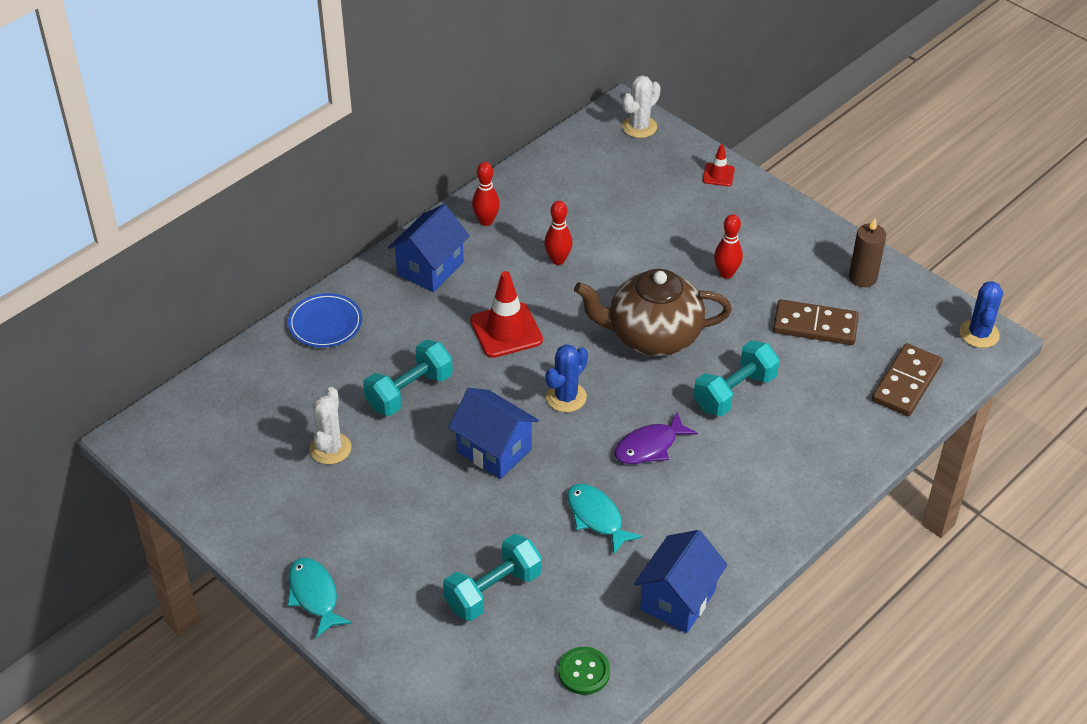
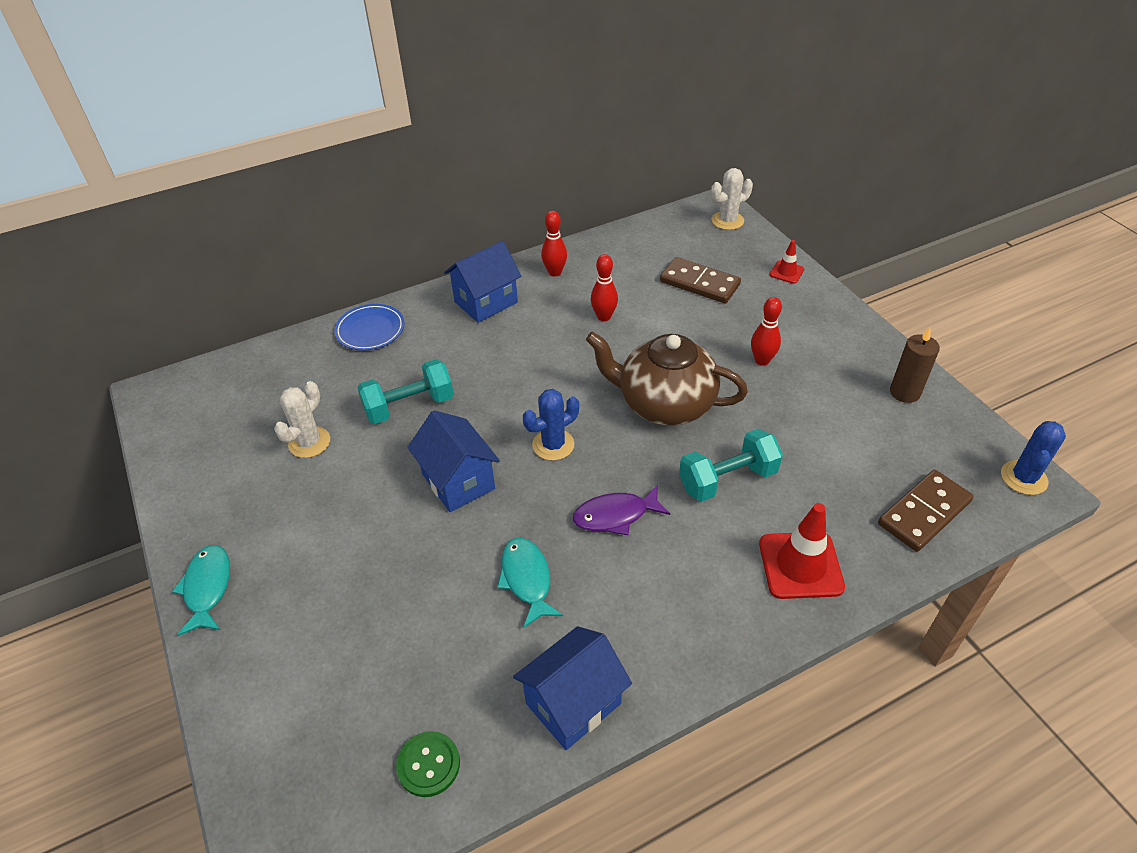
camera: 20 degrees right, 0 degrees up
turquoise dumbbell [443,534,542,621] -> none
red traffic cone [470,271,543,358] -> red traffic cone moved to [759,503,845,599]
brown domino [773,299,859,345] -> brown domino moved to [660,257,741,303]

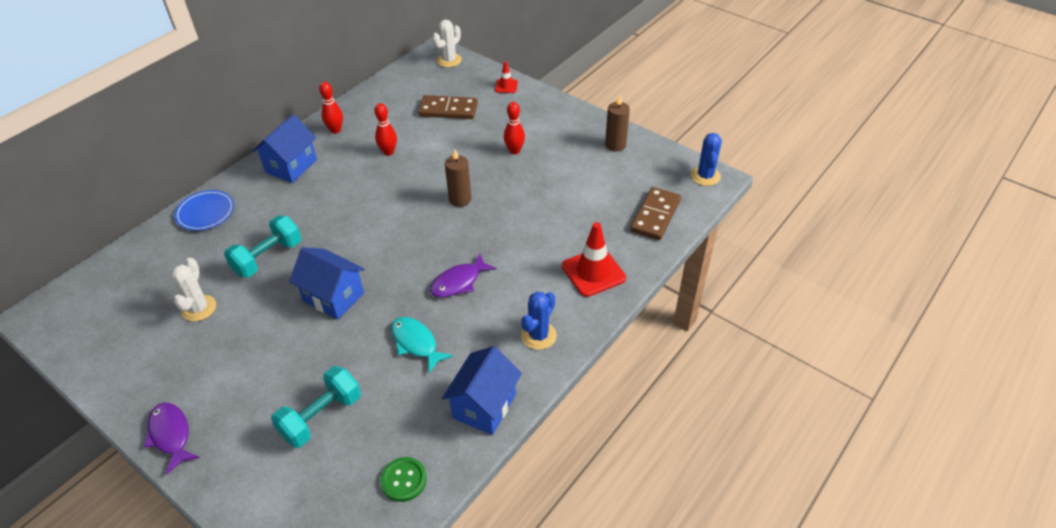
camera: 25 degrees left, 0 degrees up
turquoise fish [172,545,230,636] -> purple fish [144,403,200,474]
blue cactus [523,389,579,461] -> blue cactus moved to [521,292,557,350]
brown teapot [586,332,748,426] -> brown candle [445,150,471,207]
turquoise dumbbell [679,429,783,502] -> turquoise dumbbell moved to [271,366,361,448]

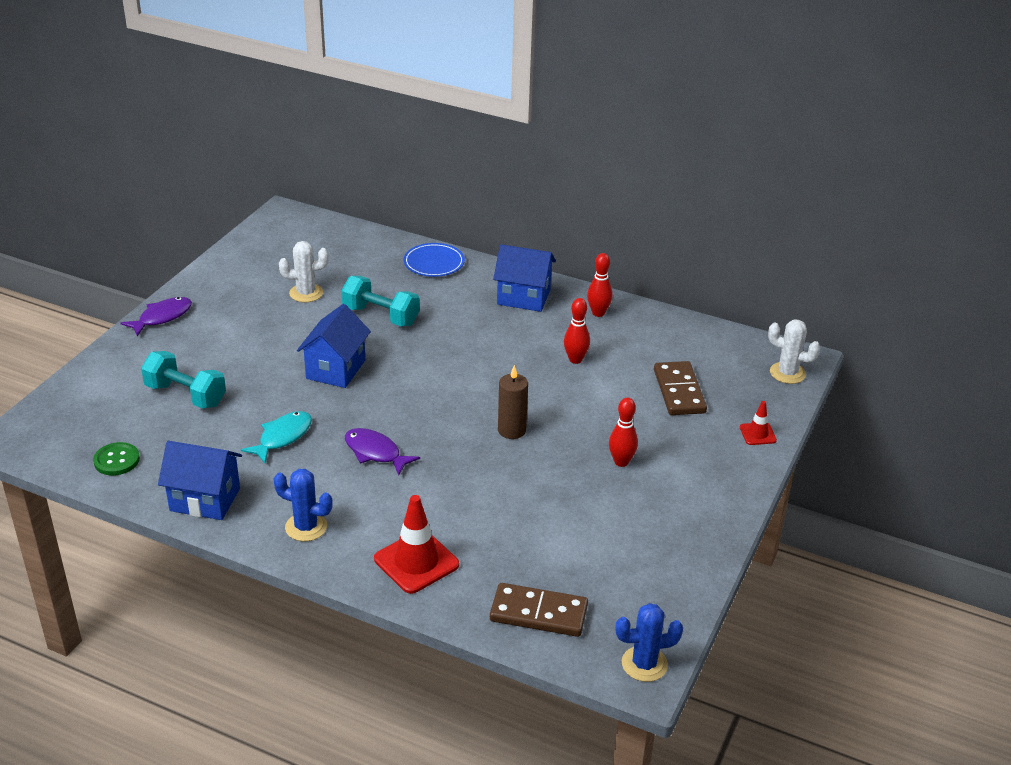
camera: 75 degrees right, 10 degrees down
brown candle [605,95,630,152] -> none

